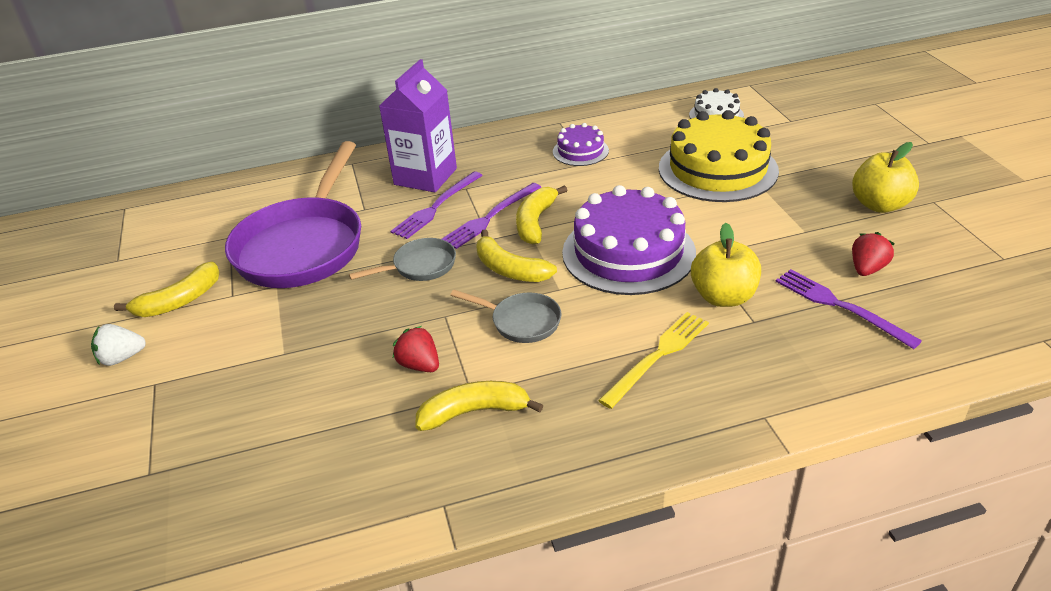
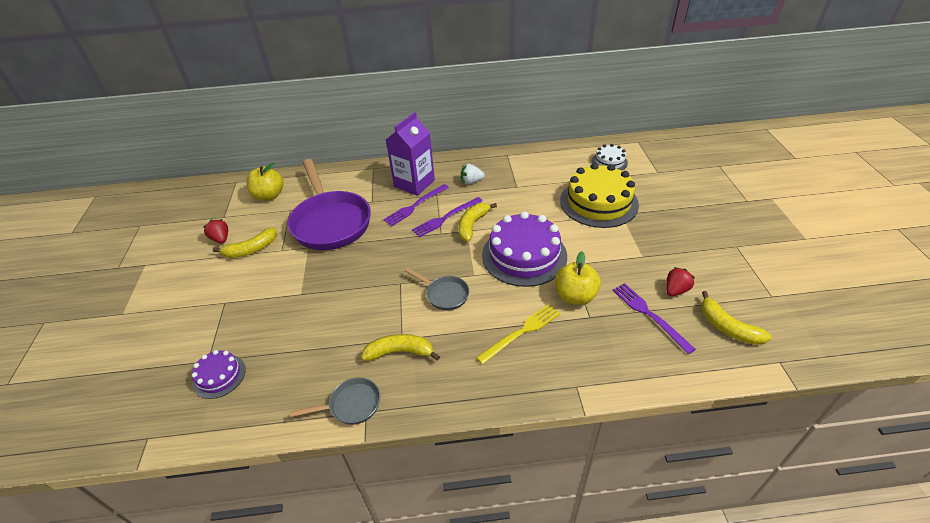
camera: 10 degrees right, 5 degrees up
white strawberry [91,324,146,366] -> white strawberry moved to [461,164,485,185]
purple pan [225,141,361,288] -> purple pan turned 45 degrees counterclockwise [288,159,371,250]
grey pan [349,238,456,281] -> grey pan moved to [290,377,380,425]
red strawberry [393,326,439,372] -> red strawberry moved to [203,219,228,244]
yellow banana [476,229,557,282] -> yellow banana moved to [701,291,772,345]
purple cake [553,123,609,166] -> purple cake moved to [192,350,246,399]
yellow apple [852,142,919,213] -> yellow apple moved to [247,162,283,201]

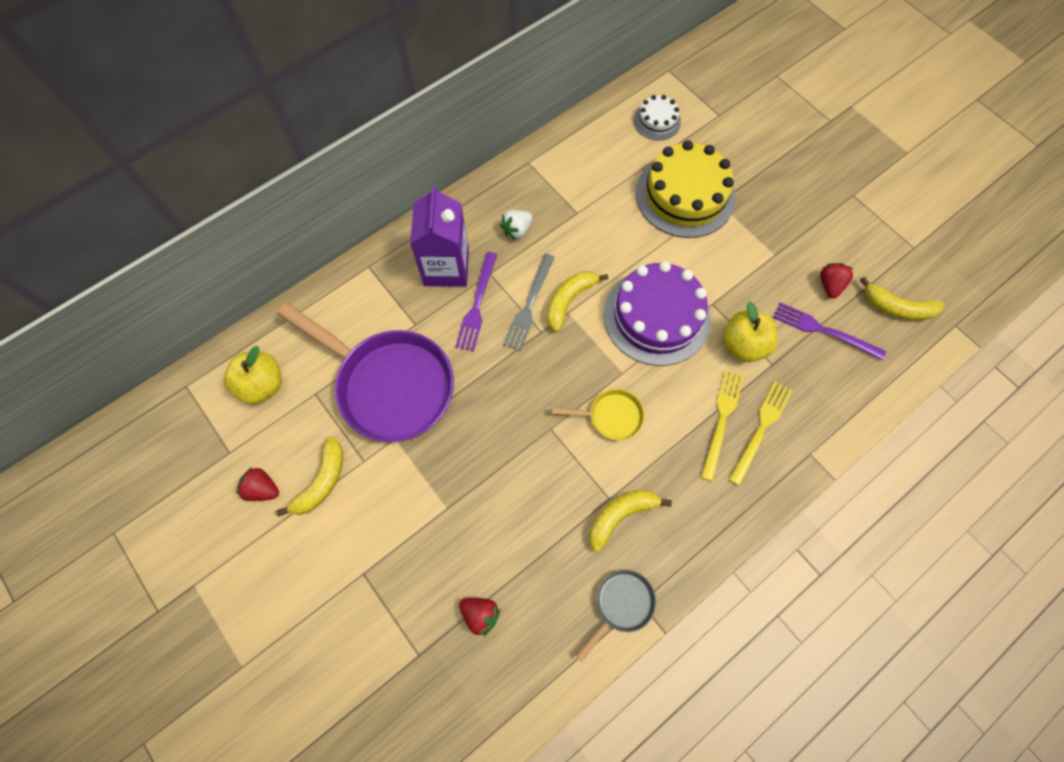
camera: 35 degrees left, 25 degrees up
purple cake [192,350,246,399] -> none
grey pan [405,268,469,310] -> yellow pan [552,389,645,440]
purple fork [412,197,482,238] -> grey fork [503,254,555,351]
yellow banana [458,203,497,242] -> yellow banana turned 45 degrees clockwise [547,271,608,332]
none -> red strawberry [459,598,500,637]
none -> yellow fork [729,381,792,486]

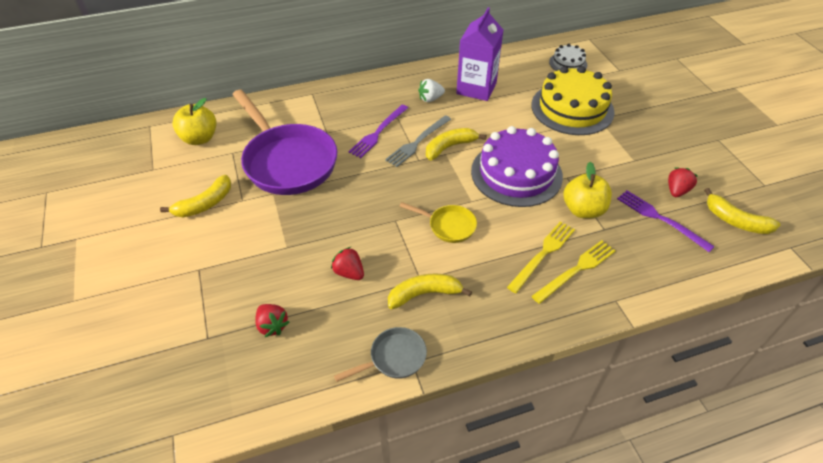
camera: 20 degrees right, 20 degrees down
red strawberry [236,467,279,501] -> red strawberry moved to [331,247,364,280]
purple carton [410,185,469,287] -> purple carton moved to [456,7,503,101]

